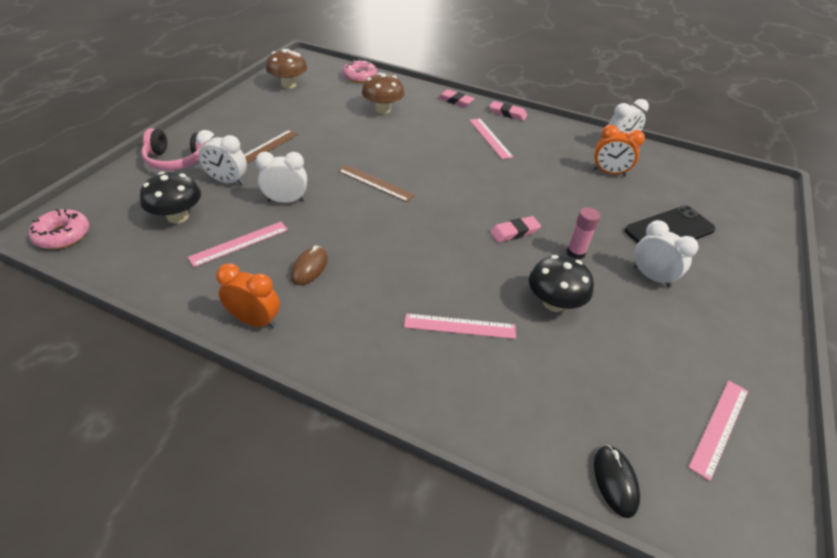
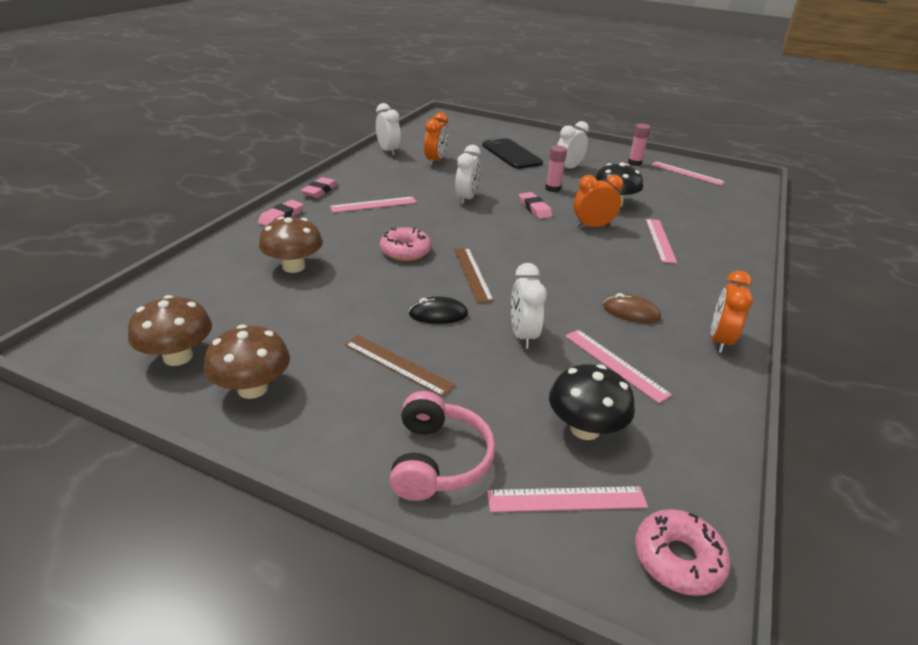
camera: 90 degrees left, 10 degrees down
white clock [196,130,247,185] -> white clock moved to [455,145,481,205]
brown ruler [338,165,415,202] -> brown ruler turned 45 degrees counterclockwise [454,248,494,303]
pink donut [342,59,377,83] -> pink donut moved to [380,227,431,261]
black mouse [594,445,640,518] -> black mouse moved to [409,296,468,324]
none -> brown mushroom [204,325,290,399]
none -> pink ruler [487,486,648,512]
none -> orange clock [573,175,623,227]
none -> pink glue stick [628,124,651,166]

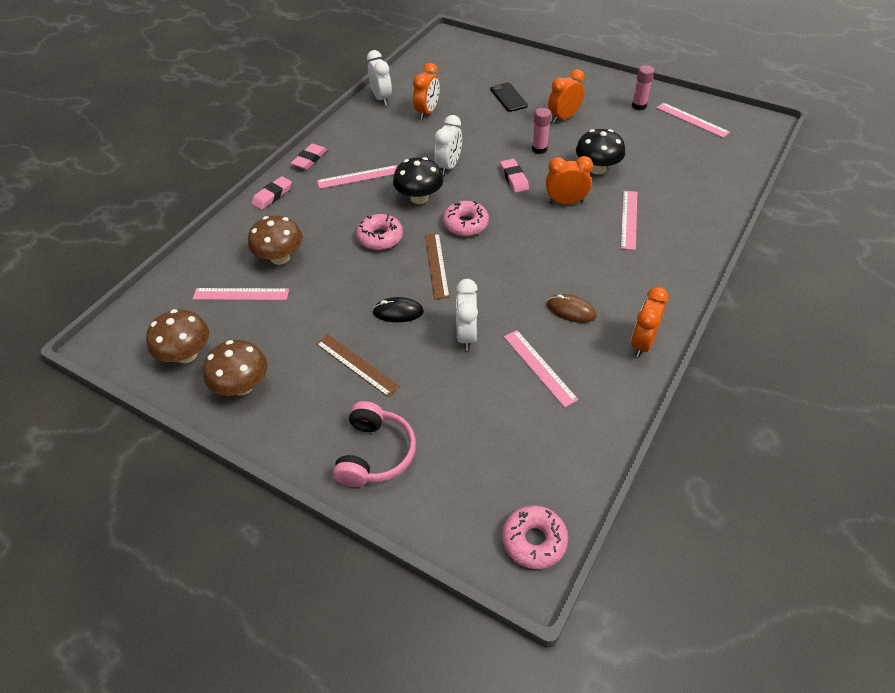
camera: 10 degrees right, 15 degrees up
black phone [482,138,543,169] -> black phone [490,82,528,112], size x0.65
pink ruler [487,486,648,512] -> pink ruler moved to [193,288,289,300]
black mushroom [549,364,635,440] -> black mushroom moved to [393,157,443,204]
white clock [557,121,589,169] -> orange clock [548,69,585,123]
none -> pink donut [443,201,489,236]

